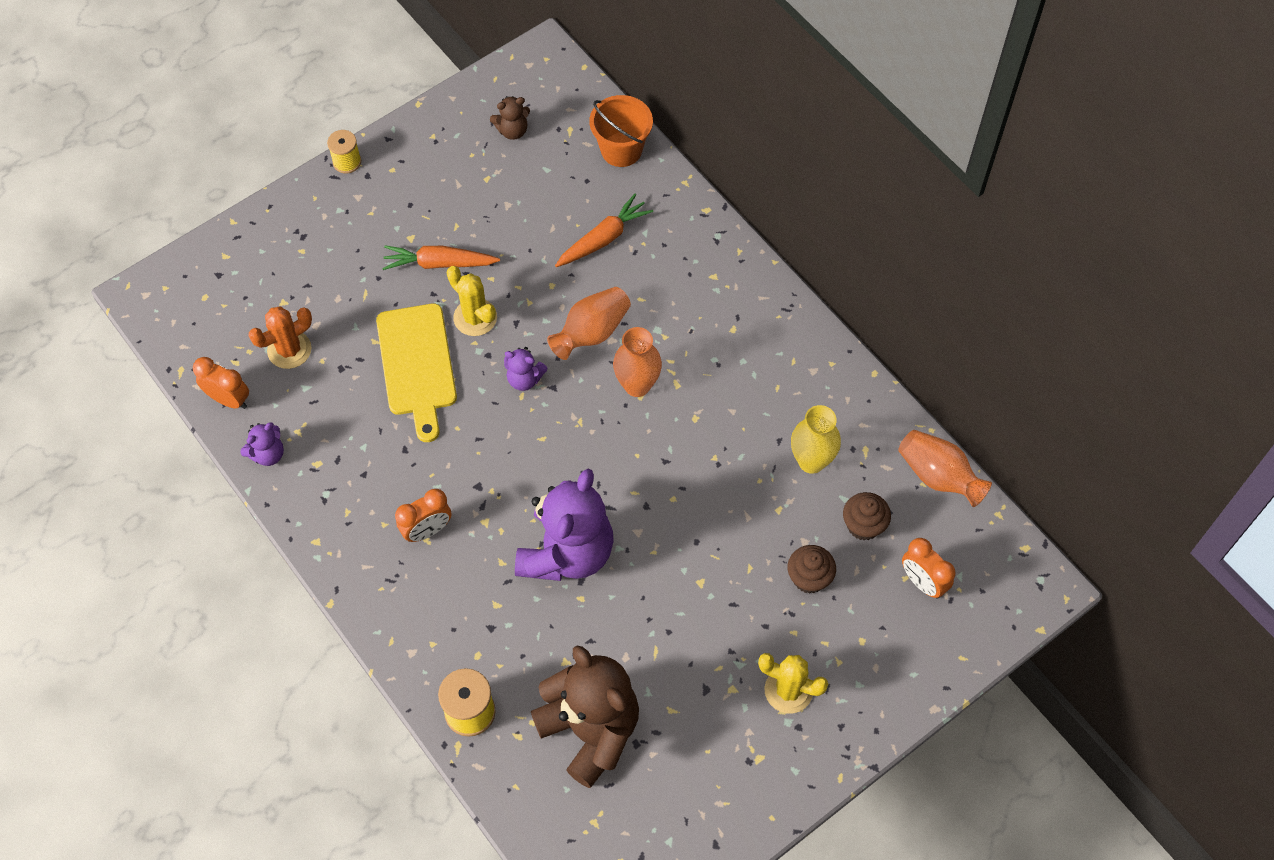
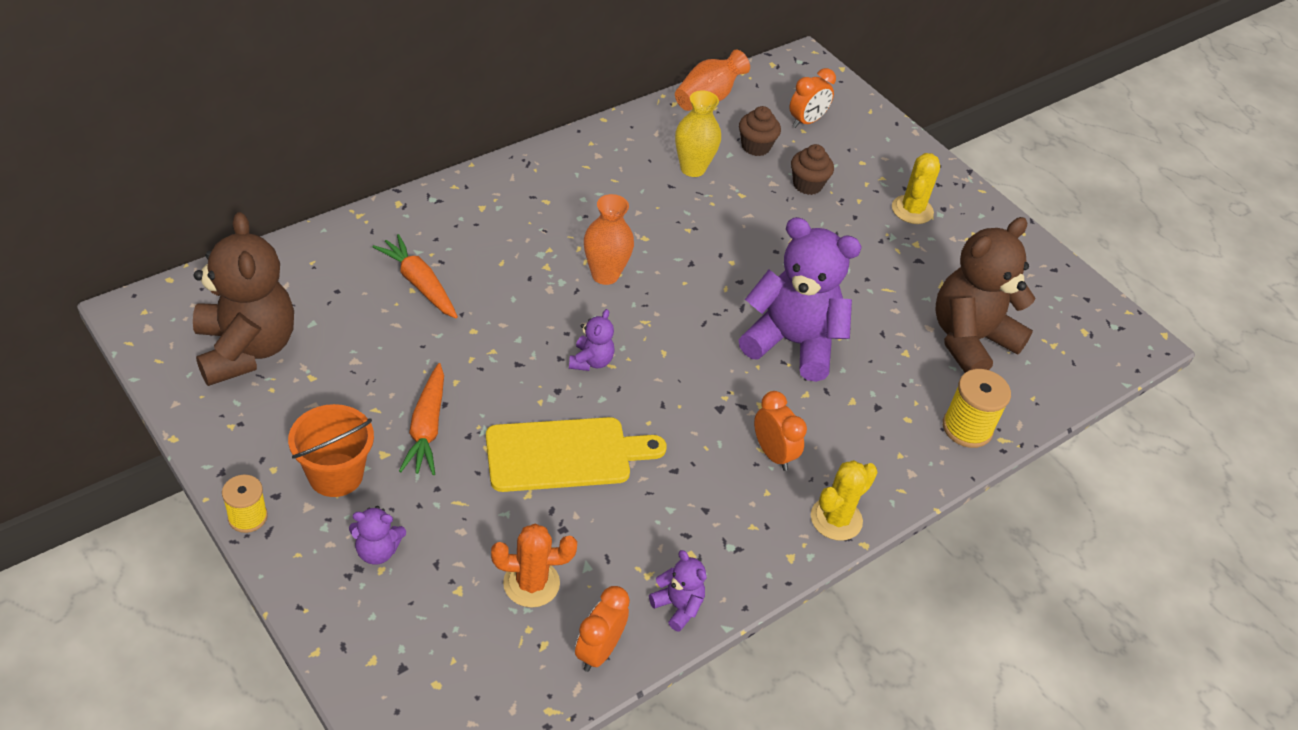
camera: 95 degrees left, 15 degrees down
orange cactus [248,306,312,369] -> orange cactus turned 60 degrees counterclockwise [491,524,577,608]
yellow cactus [447,266,497,336] -> yellow cactus moved to [811,460,878,541]
brown teddy bear [490,96,530,140] -> brown teddy bear [193,212,294,386], size x2.28
orange vase [547,287,631,360] -> none
orange bucket [589,95,653,167] -> orange bucket moved to [288,404,374,497]
none -> purple teddy bear [349,506,406,565]

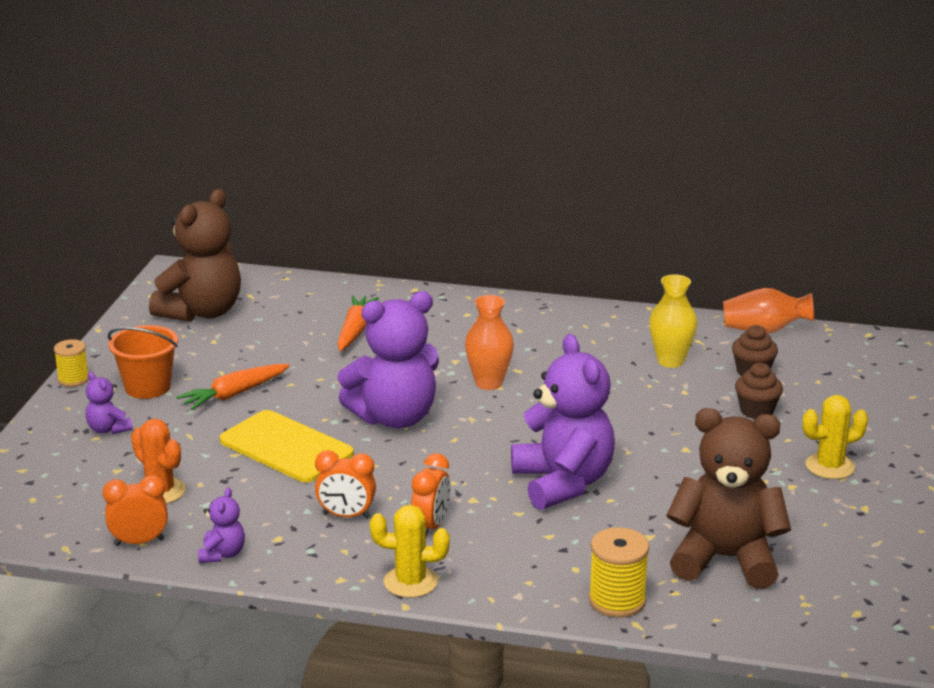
camera: 55 degrees right, 20 degrees down
purple teddy bear [569,309,615,371] -> purple teddy bear [337,291,439,428], size x2.28
orange clock [789,68,836,128] -> orange clock moved to [315,450,376,519]

